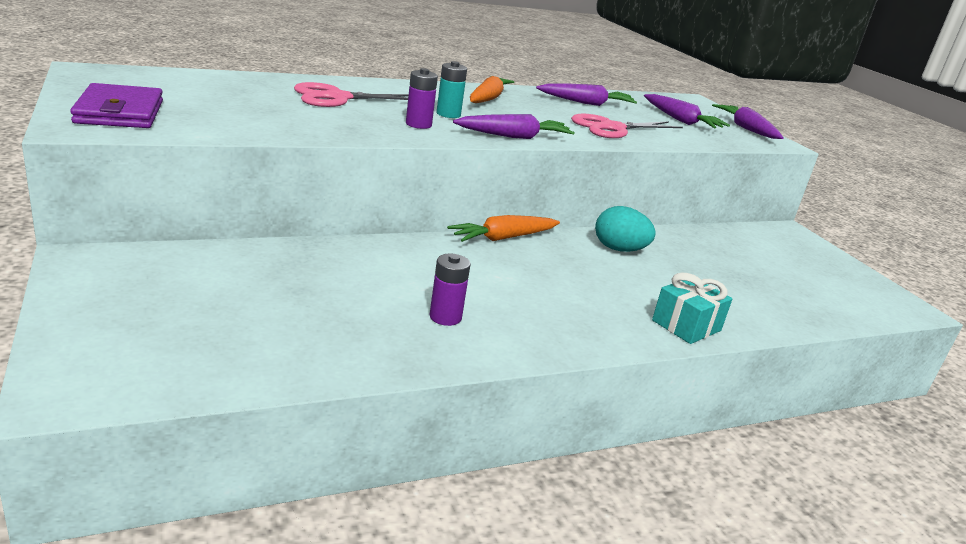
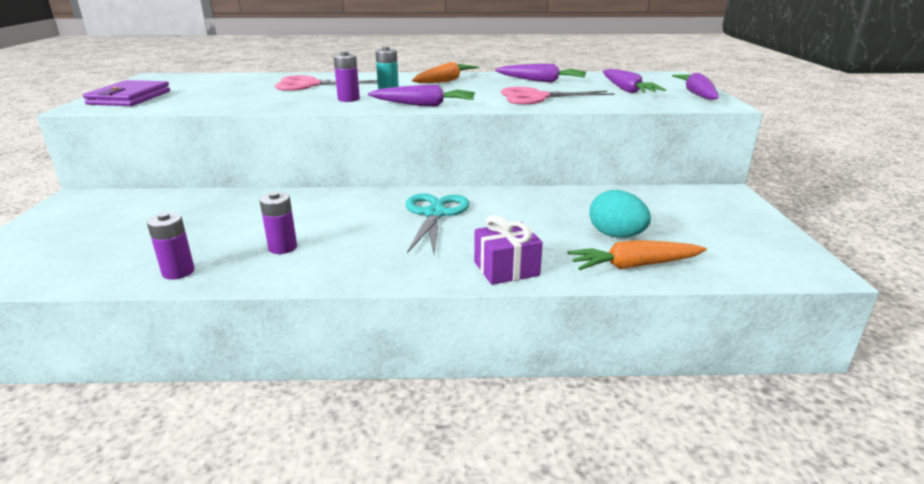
camera: 25 degrees right, 0 degrees up
orange carrot [447,215,560,242] -> orange carrot moved to [567,240,707,270]
turquoise egg [595,206,656,252] -> turquoise egg moved to [589,190,651,238]
turquoise gift [652,273,732,344] -> purple gift [474,215,543,285]
none -> purple battery [147,212,195,280]
none -> turquoise scissors [406,193,470,254]

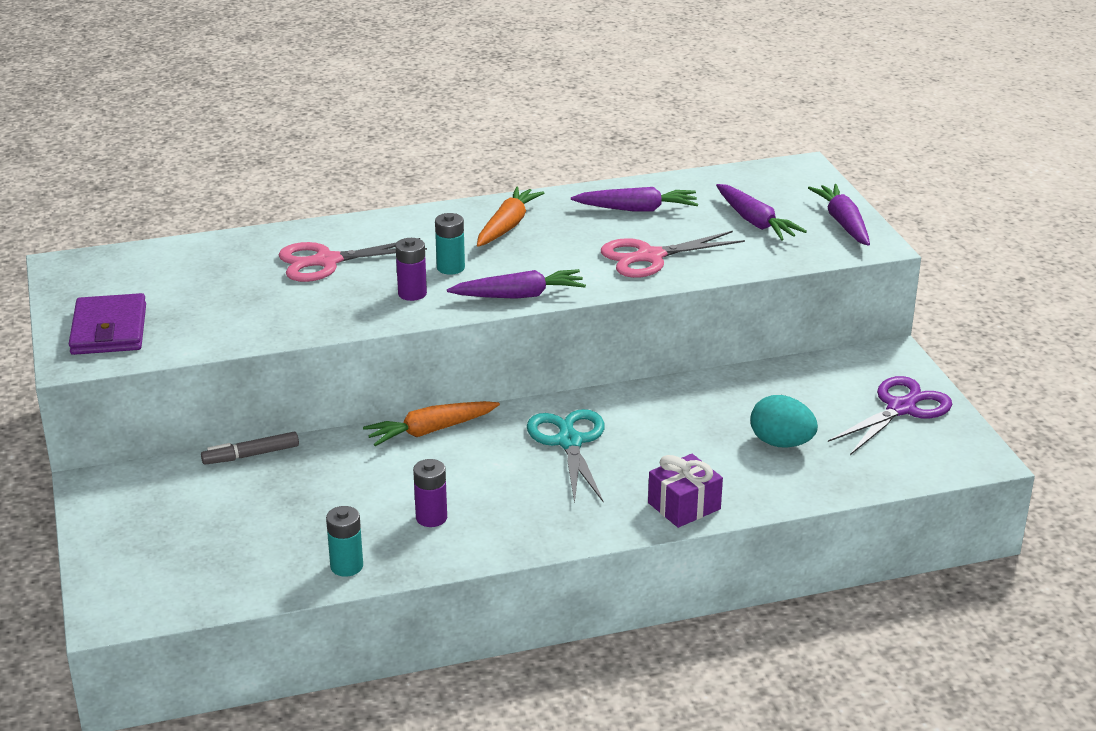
camera: 15 degrees left, 5 degrees up
purple battery [147,212,195,280] -> turquoise battery [326,506,363,577]
orange carrot [567,240,707,270] -> orange carrot moved to [363,401,500,446]
none -> grey marker [201,432,299,465]
none -> purple scissors [828,376,952,455]

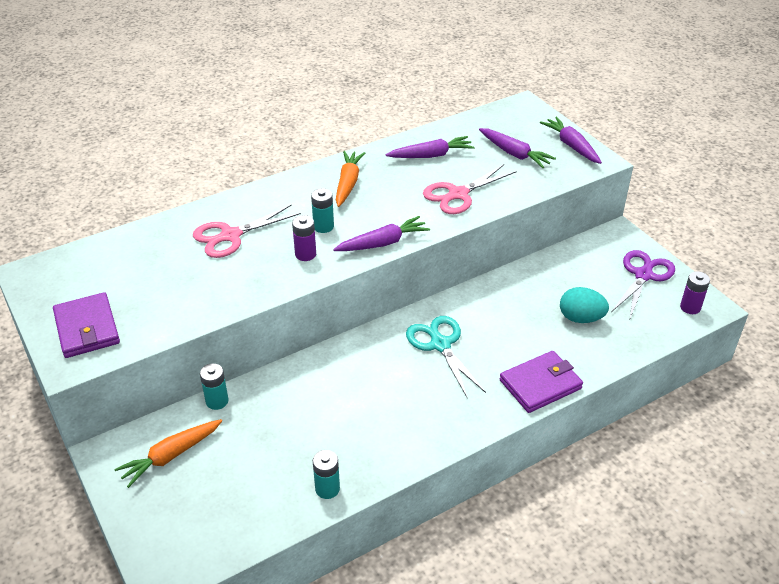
camera: 15 degrees left, 10 degrees up
grey marker [201,432,299,465] -> turquoise battery [200,363,228,410]
orange carrot [363,401,500,446] -> orange carrot moved to [115,419,222,488]
purple battery [413,459,447,527] -> purple battery moved to [680,271,710,314]
purple gift [648,454,723,528] -> purple wallet [500,351,583,413]

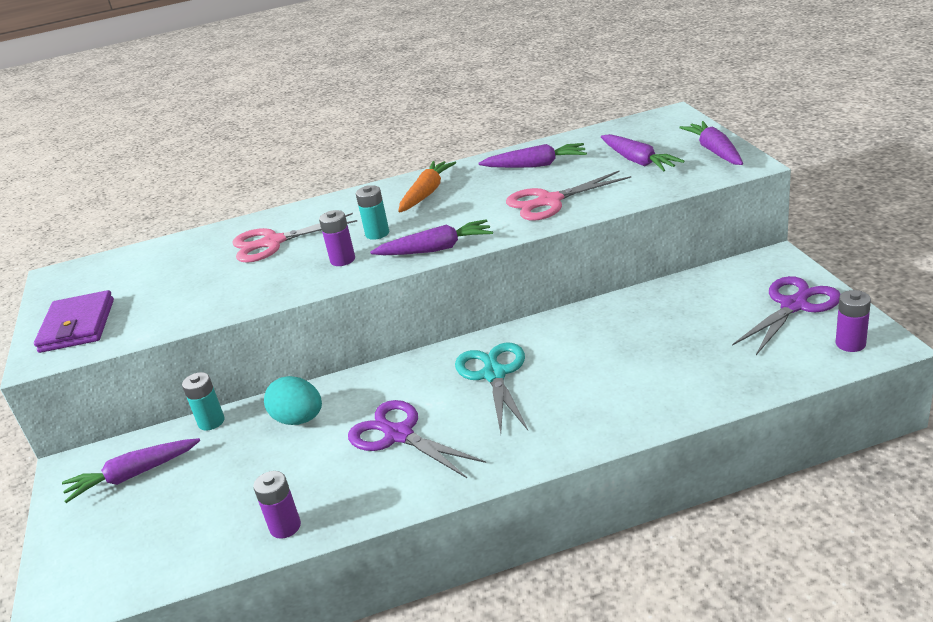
camera: 20 degrees right, 10 degrees down
orange carrot [115,419,222,488] -> purple carrot [62,438,200,503]
turquoise battery [313,450,340,499] -> purple battery [253,471,301,539]
purple wallet [500,351,583,413] -> none
turquoise egg [560,287,609,323] -> turquoise egg moved to [264,376,322,425]
none -> purple scissors [348,400,486,478]

